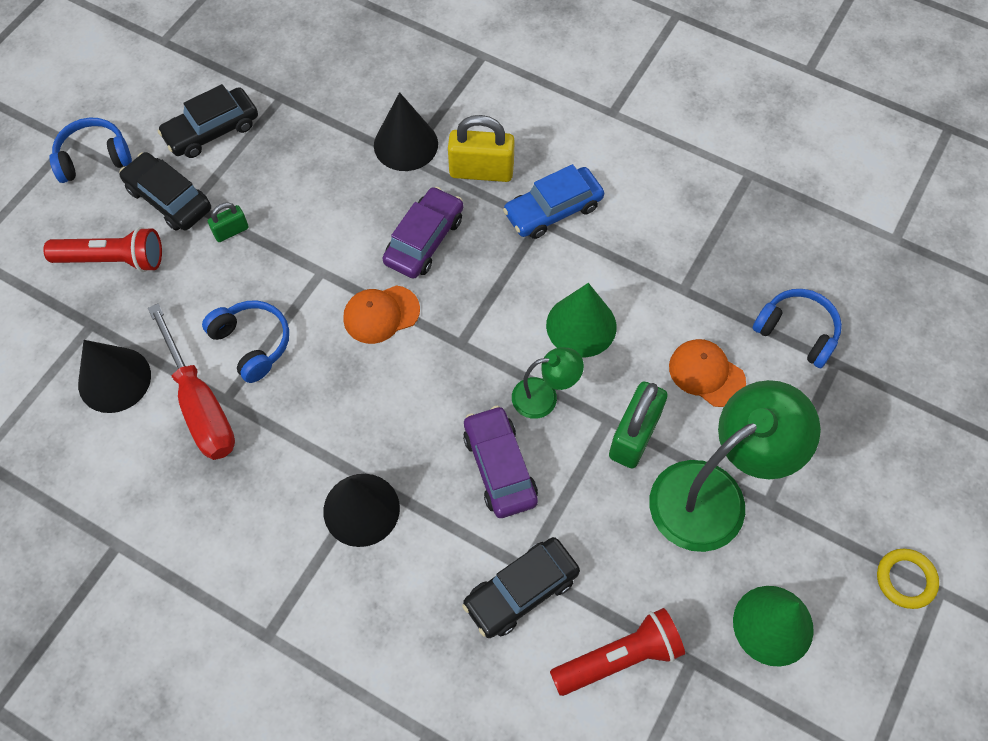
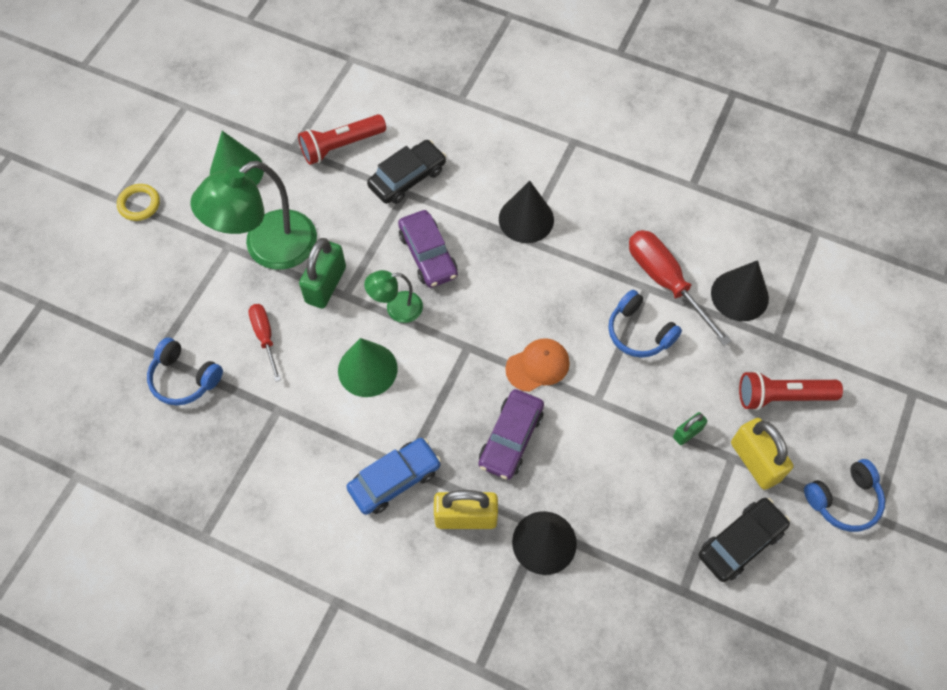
camera: 175 degrees right, 0 degrees up
black car [120,152,211,231] -> yellow padlock [731,418,793,490]
orange cap [669,339,746,407] -> red screwdriver [248,304,281,382]

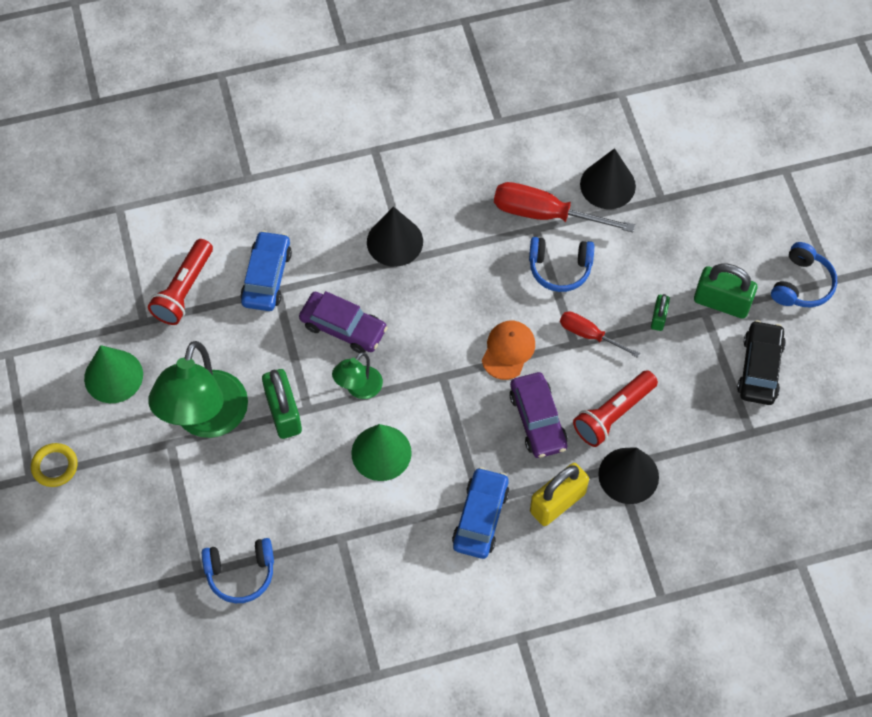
camera: 40 degrees left, 0 degrees up
red screwdriver [248,304,281,382] -> red screwdriver moved to [560,311,640,358]
black car [367,140,446,204] -> blue car [240,231,292,311]
yellow padlock [731,418,793,490] -> green padlock [694,264,757,319]
red flashlight [739,371,843,411] -> red flashlight moved to [573,370,658,447]

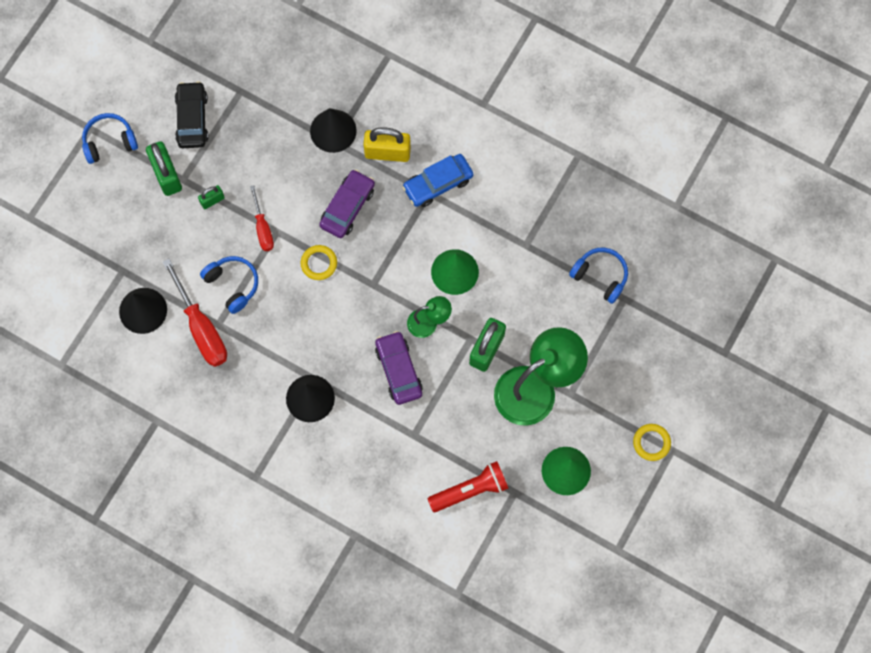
camera: 135 degrees left, 10 degrees up
blue car [240,231,292,311] -> none
orange cap [482,321,535,380] -> yellow ring [301,245,337,280]
red flashlight [573,370,658,447] -> none
black car [737,320,786,405] -> black car turned 120 degrees clockwise [175,81,209,148]

